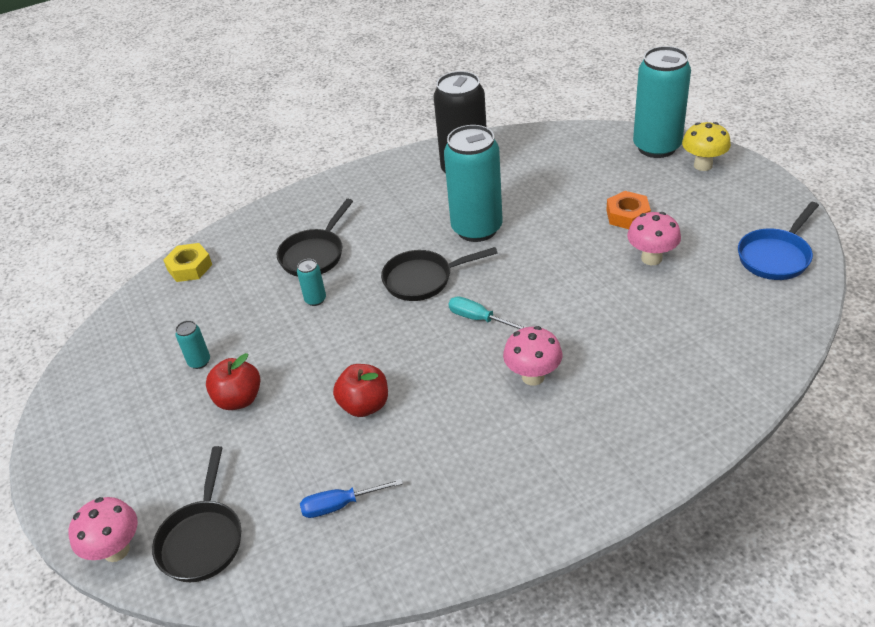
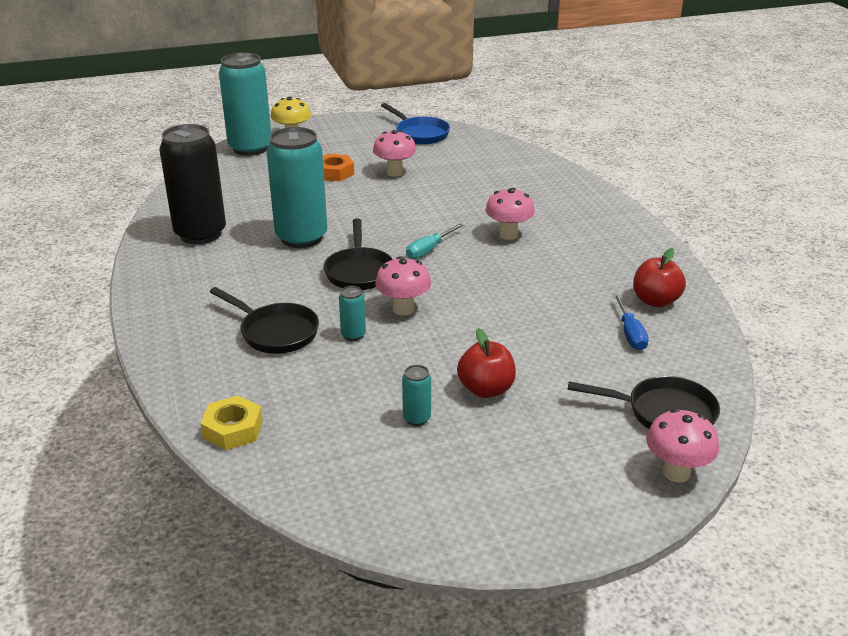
camera: 85 degrees left, 10 degrees down
red apple [333,364,388,417] -> red apple moved to [633,248,686,307]
none -> pink mushroom [375,256,431,316]

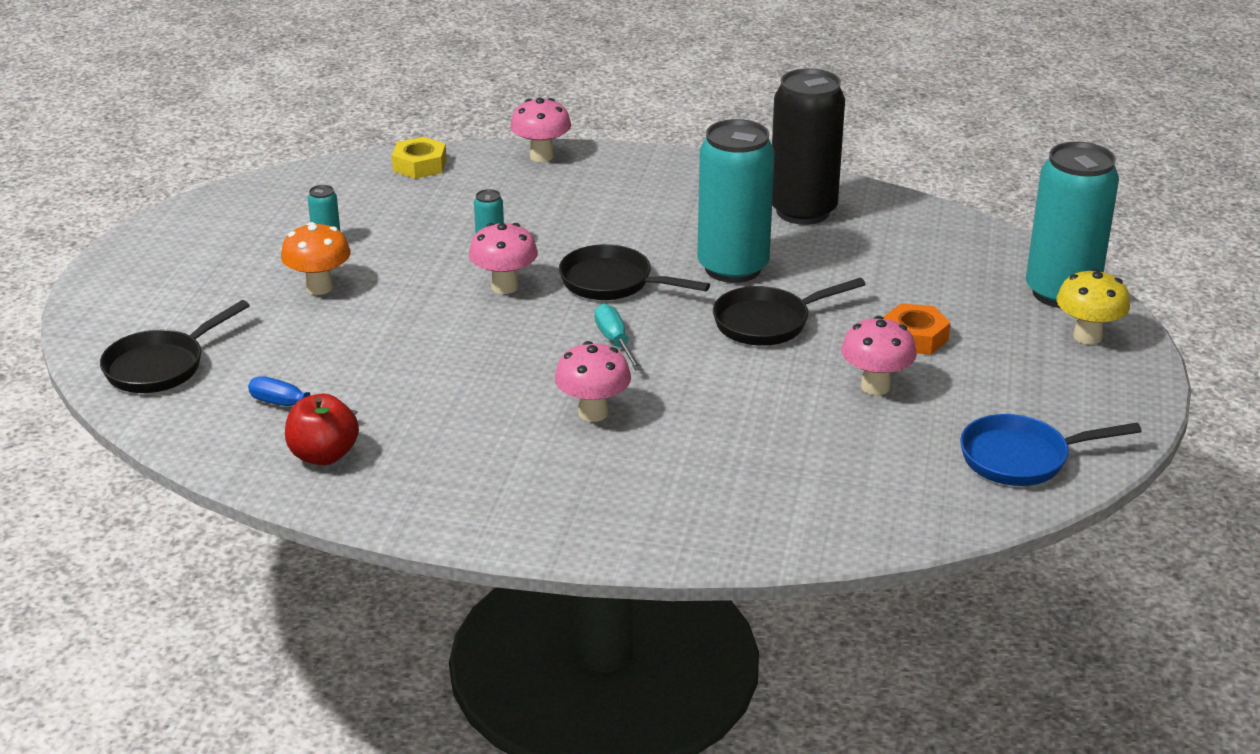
camera: 120 degrees right, 0 degrees up
black pan [210,287,319,354] -> black pan moved to [713,278,866,346]
red apple [457,328,516,398] -> orange mushroom [281,222,350,295]
pink mushroom [646,409,719,482] -> pink mushroom moved to [510,98,571,162]

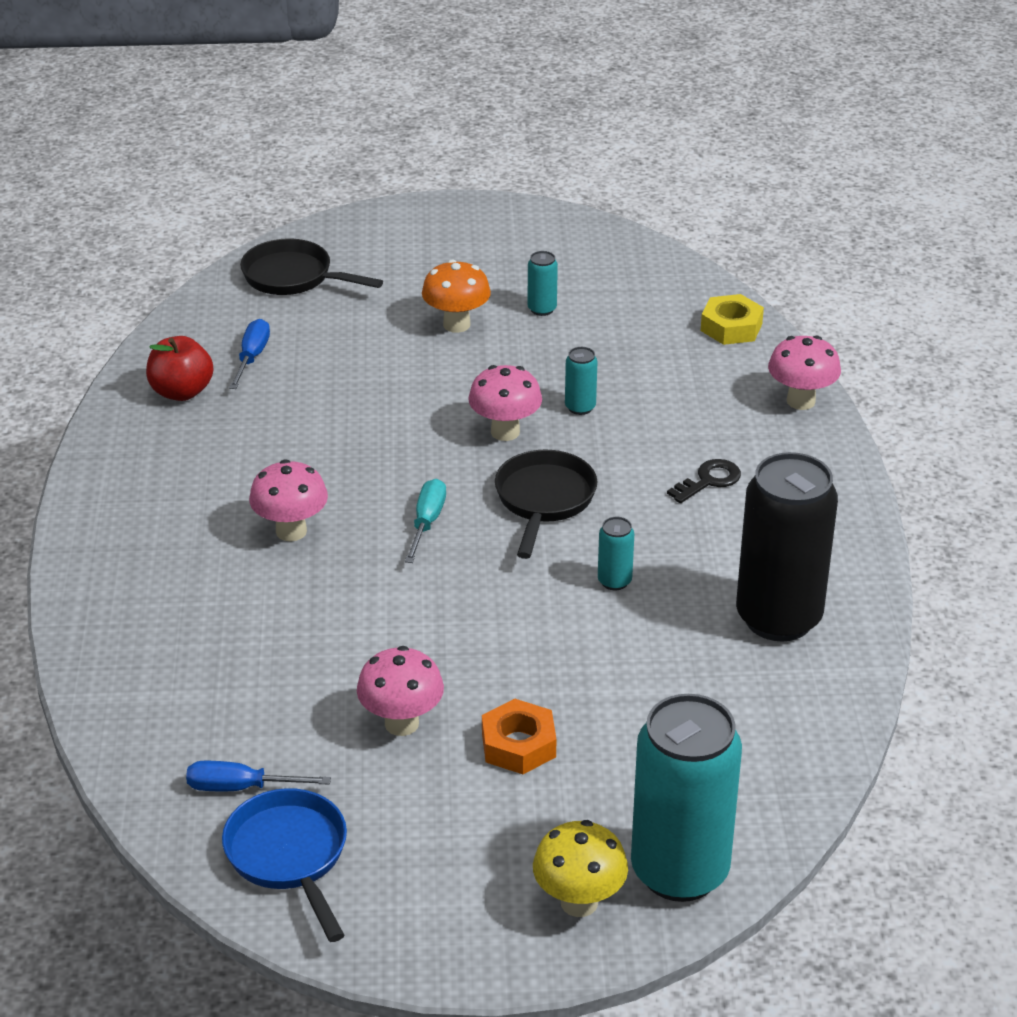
camera: 75 degrees right, 5 degrees up
turquoise screwdriver [594,304,642,371] -> turquoise screwdriver turned 45 degrees counterclockwise [405,479,446,563]
turquoise can [697,119,775,283] -> turquoise can [598,517,634,590], size x0.41
black pan [713,278,866,346] -> none
none -> blue screwdriver [186,761,331,791]
none -> black key [667,459,741,503]

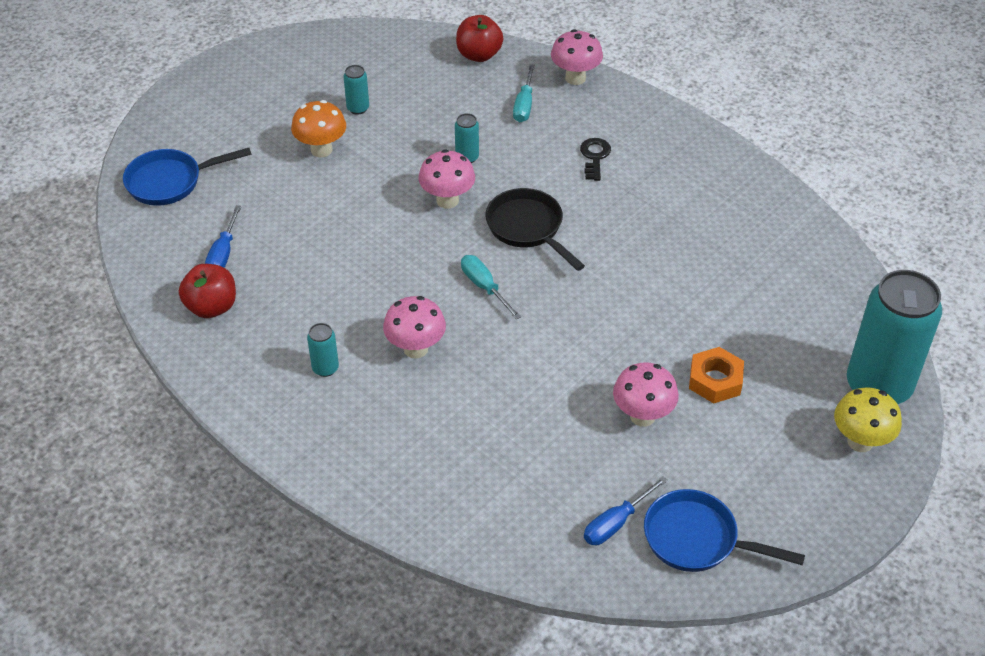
camera: 45 degrees left, 10 degrees up
blue screwdriver [229,319,270,389] -> blue screwdriver turned 135 degrees counterclockwise [205,205,242,268]
black pan [240,239,383,295] -> blue pan [123,148,252,206]
turquoise can [598,517,634,590] -> turquoise can moved to [307,323,339,377]
yellow nut [701,294,764,345] -> red apple [456,15,503,62]
black can [736,452,838,642] -> none
none -> turquoise screwdriver [513,64,535,122]

